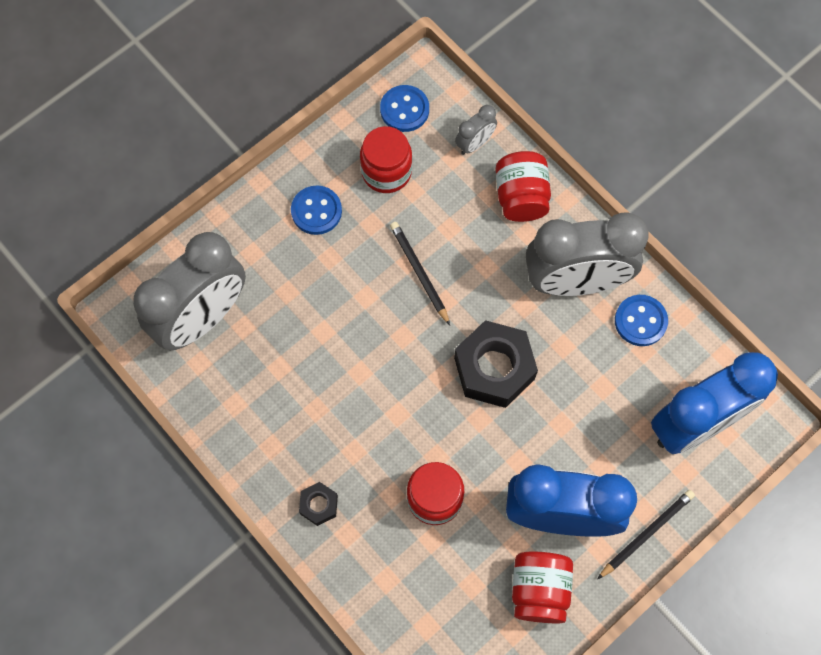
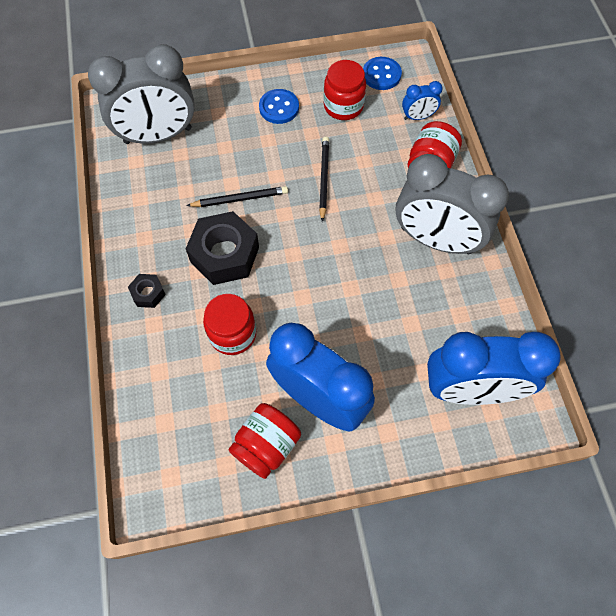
camera: 30 degrees right, 5 degrees down
black nut [454,320,538,408] -> black nut moved to [186,211,259,285]
grey clock [455,105,497,155] -> blue clock [402,81,443,120]
black pencil [598,490,695,579] -> black pencil moved to [186,186,288,207]
blue button [615,295,668,346] -> none

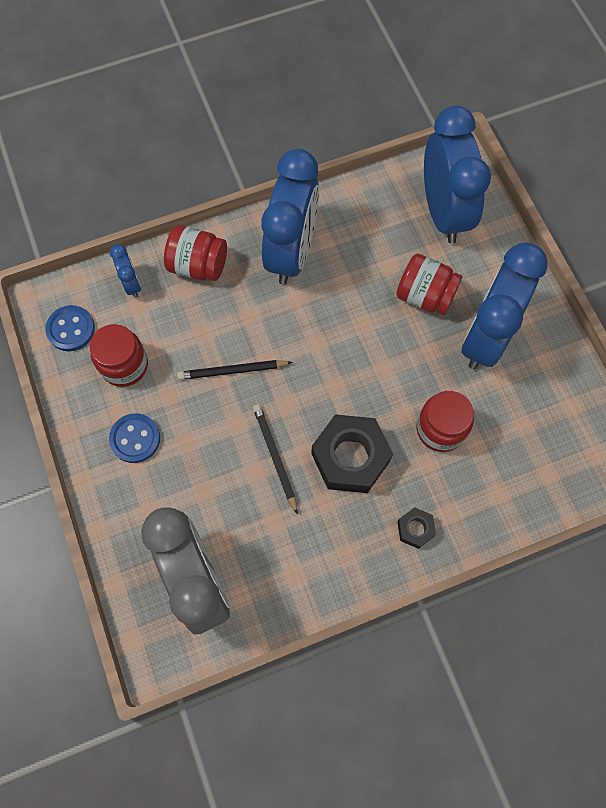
camera: 100 degrees left, 5 degrees up
red jar [228,403,301,479] -> red jar moved to [396,254,463,315]
grey clock [396,154,509,254] -> blue clock [261,149,319,285]

